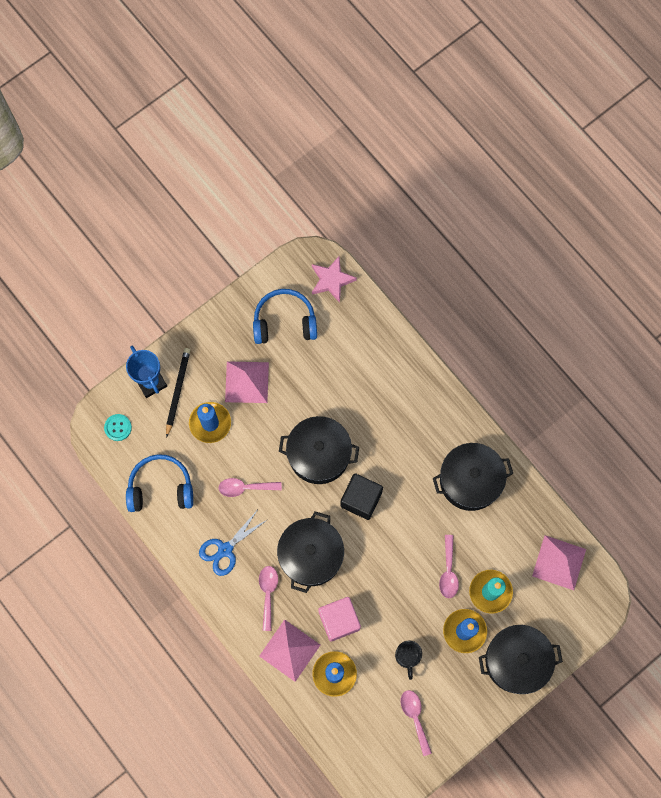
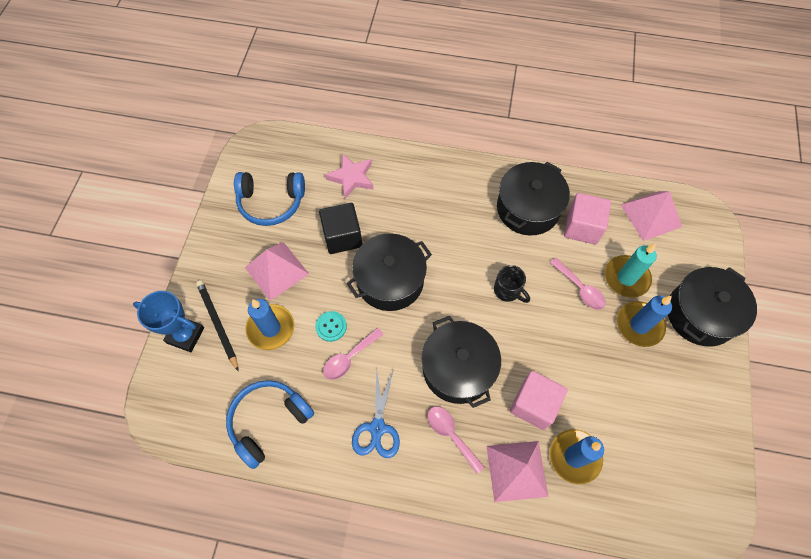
camera: 40 degrees left, 10 degrees down
turquoise button [104,414,132,441] -> turquoise button moved to [315,311,347,342]
blue headphones [253,289,317,344] -> blue headphones turned 135 degrees counterclockwise [234,172,305,226]
pink star [312,256,357,303] -> pink star moved to [325,153,373,199]
black cube [340,474,383,520] -> black cube moved to [319,203,362,254]
black mug [395,641,422,680] -> black mug moved to [494,265,530,303]
pink spoon [401,690,432,756] -> none
none -> pink cube [564,193,611,245]

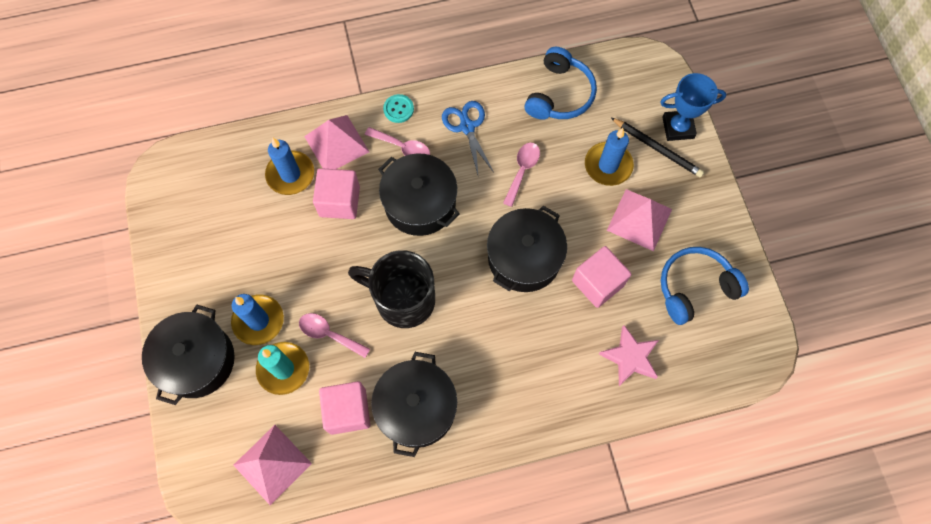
camera: 155 degrees right, 5 degrees up
turquoise button [315,311,347,342] -> turquoise button moved to [383,94,414,123]
black cube [319,203,362,254] -> pink cube [572,246,632,308]
black mug [494,265,530,303] -> black mug [348,250,435,328], size x2.01

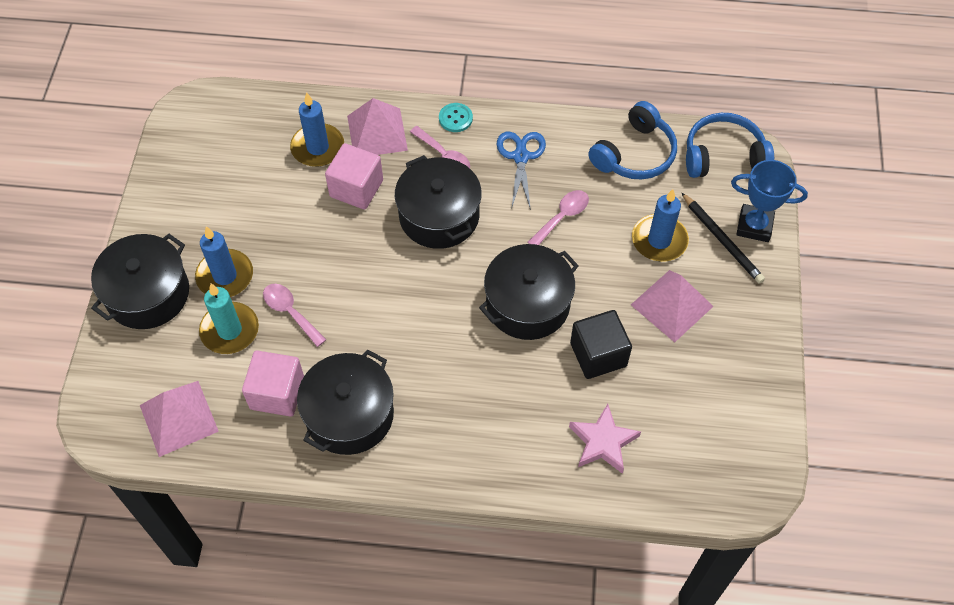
camera: 20 degrees right, 10 degrees down
black mug [348,250,435,328] -> none
pink cube [572,246,632,308] -> black cube [570,310,632,379]
blue headphones [661,247,749,325] -> blue headphones moved to [686,113,774,178]

